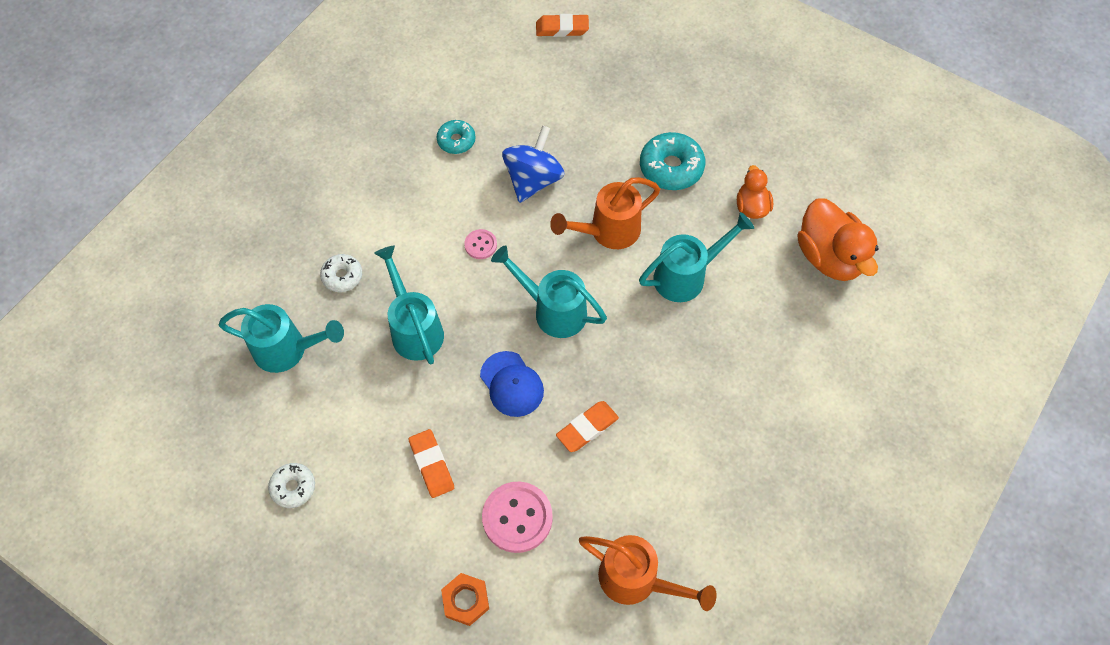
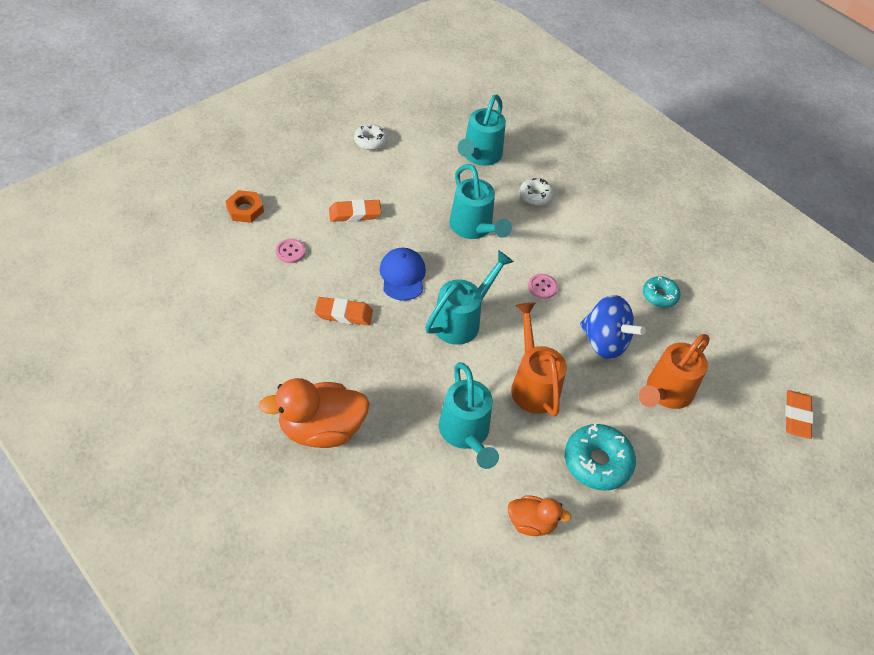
camera: 100 degrees right, 10 degrees down
turquoise watering can [374,245,444,364] -> turquoise watering can turned 75 degrees clockwise [449,164,512,239]
blue cap [480,351,544,417] -> blue cap turned 105 degrees clockwise [380,248,426,301]
pink button [482,482,553,553] -> pink button [276,239,306,263], size x0.53
orange eraser [556,401,619,452] -> orange eraser turned 60 degrees counterclockwise [314,297,373,326]
orange watering can [579,535,717,611] -> orange watering can moved to [639,334,710,409]
orange duck [798,199,879,281] -> orange duck moved to [259,378,369,448]

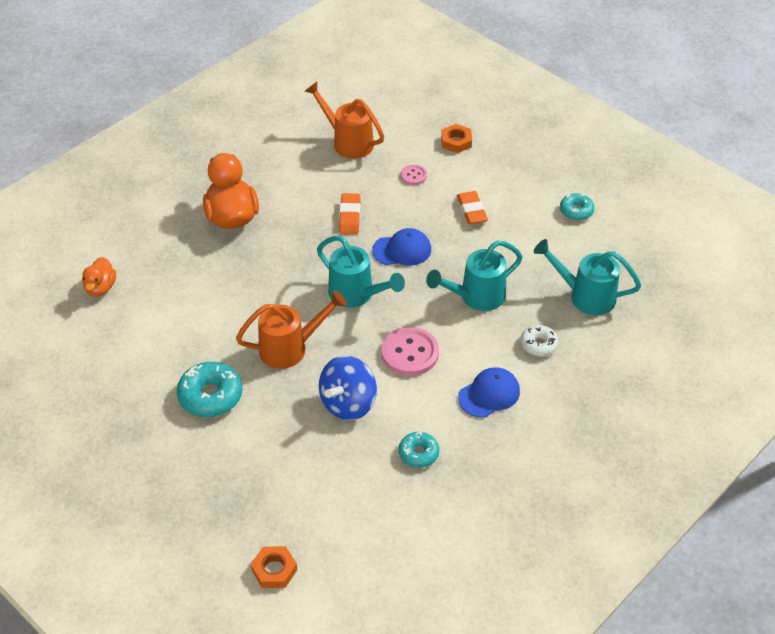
camera: 90 degrees right, 5 degrees down
white donut [354,124,387,150] -> turquoise donut [560,193,594,221]
turquoise watering can [439,362,499,469] -> none
orange duck [508,495,572,536] -> orange duck moved to [82,257,116,297]
pink button [528,274,558,299] -> pink button [381,327,439,376], size x1.90
orange watering can [639,334,710,409] -> orange watering can moved to [305,82,384,159]
orange eraser [785,390,813,439] -> orange nut [251,546,297,588]
none -> blue cap [458,367,520,417]

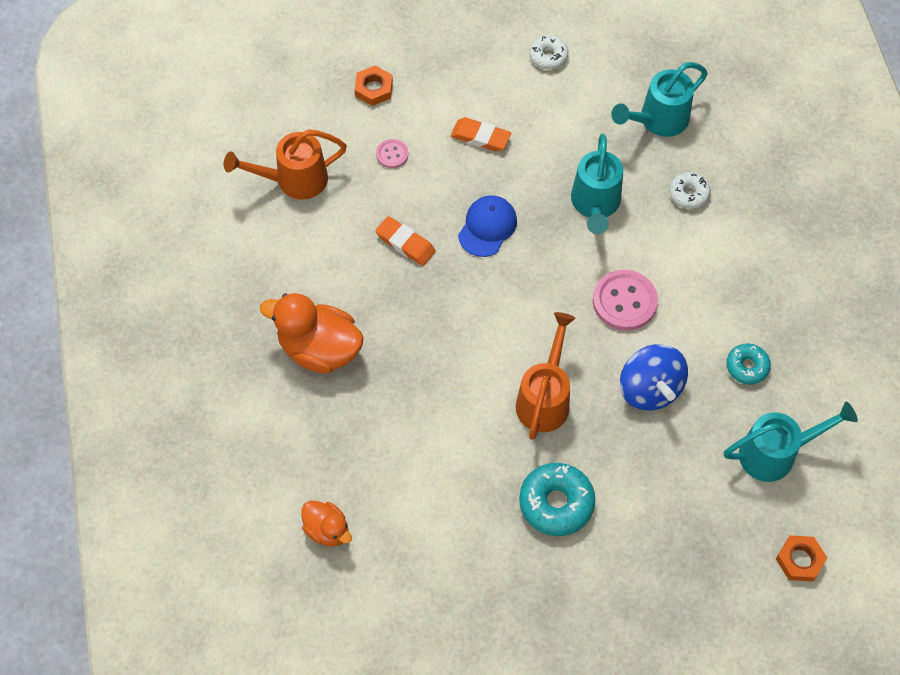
camera: 55 degrees left, 15 degrees up
turquoise watering can [317,236,405,308] -> turquoise watering can moved to [724,402,858,482]
blue cap [458,367,520,417] -> none
turquoise donut [560,193,594,221] -> white donut [529,35,568,69]

